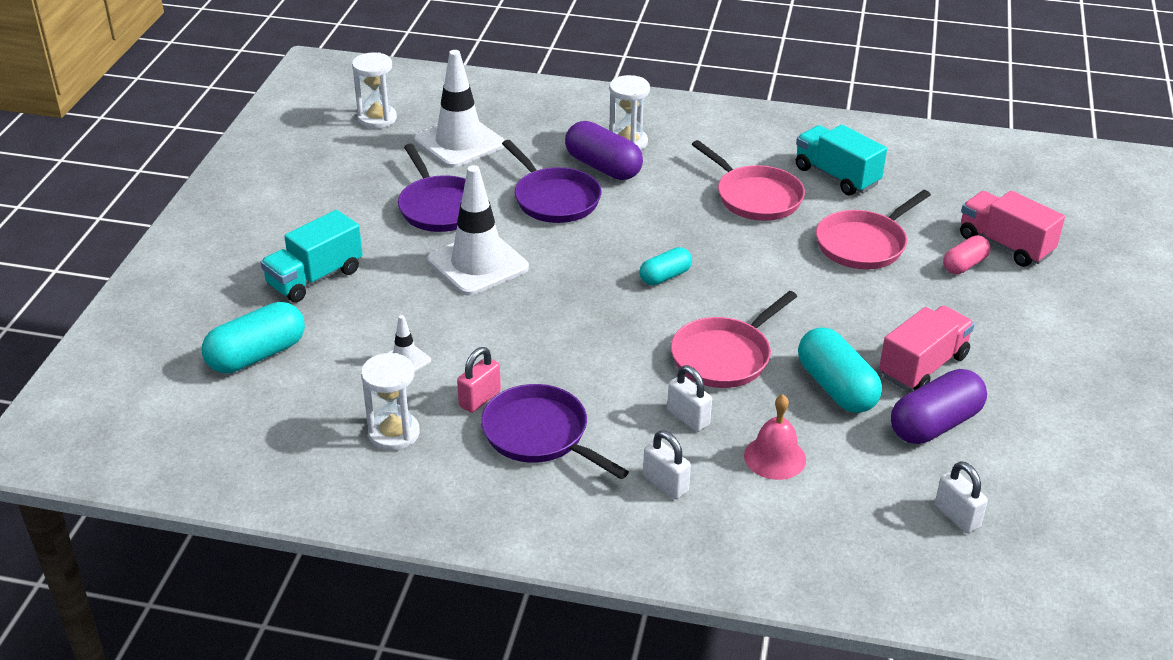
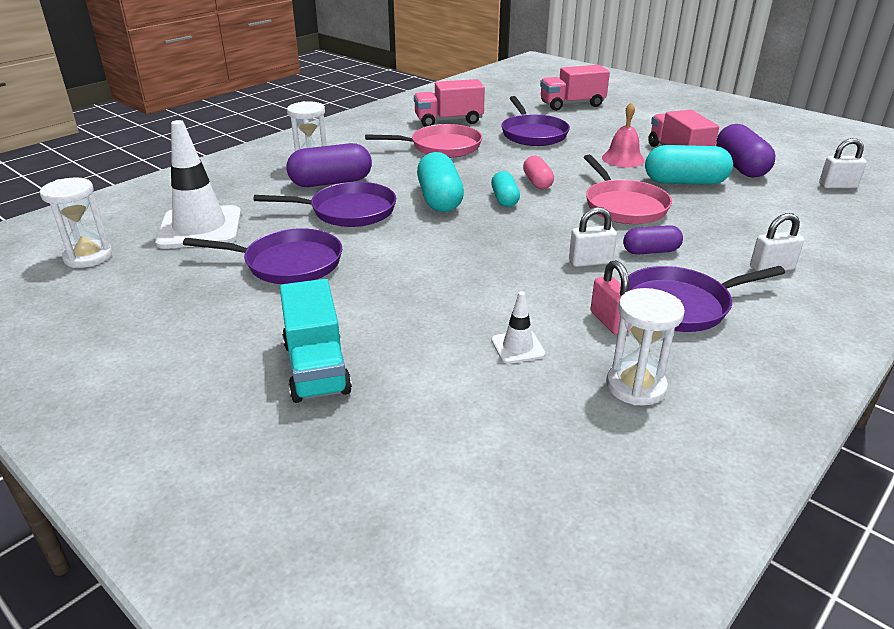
camera: 60 degrees left, 5 degrees down
turquoise capsule [202,302,305,373] -> turquoise capsule moved to [417,152,464,212]
white traffic cone [427,165,529,296] -> none
white padlock [667,365,712,432] -> white padlock moved to [569,207,617,267]
pink bell [744,395,806,480] -> pink bell moved to [602,102,645,167]
turquoise truck [796,125,887,195] -> pink truck [414,79,485,127]
pink pan [816,190,931,269] -> purple pan [501,96,570,146]
pink capsule [943,235,991,274] -> pink capsule moved to [523,156,554,189]
none -> purple capsule [623,225,683,255]

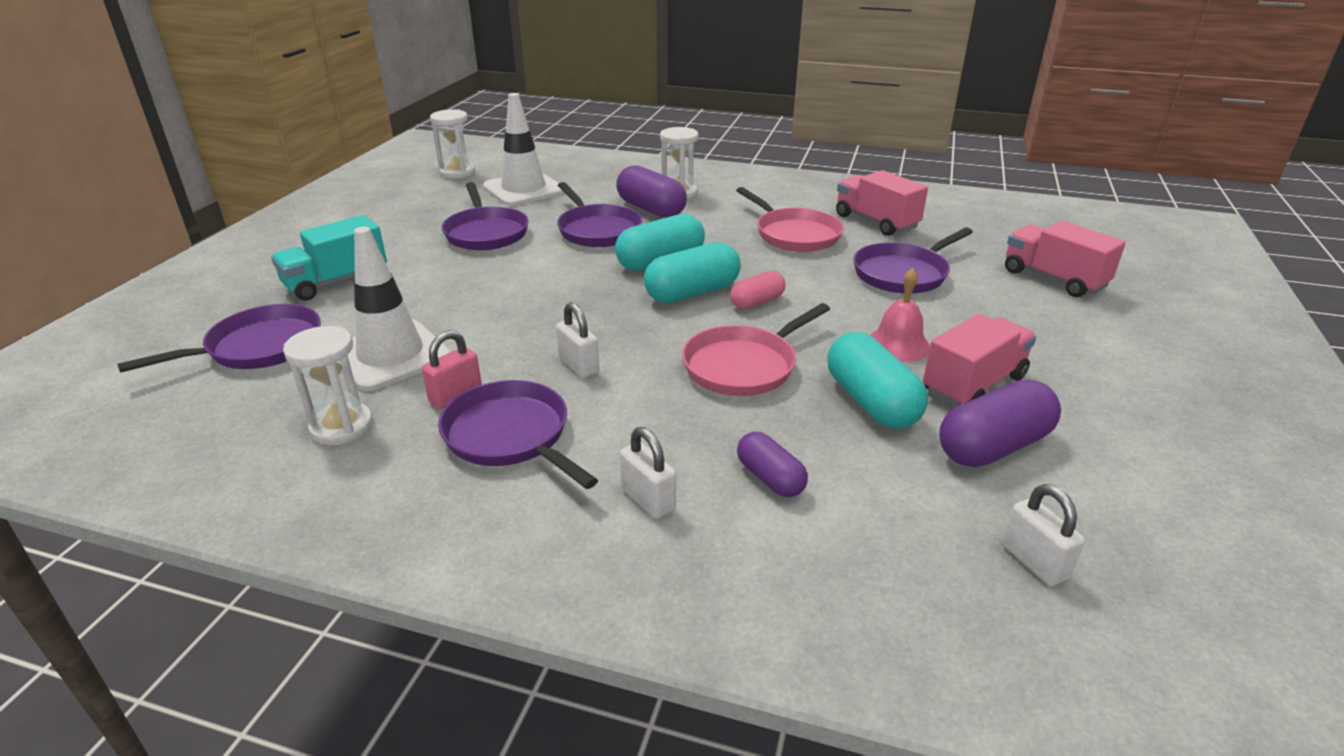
camera: 65 degrees right, 0 degrees up
turquoise capsule [491,171,520,207] -> turquoise capsule [644,242,741,303], size x1.67
white traffic cone [491,291,546,364] -> white traffic cone [348,227,451,391], size x2.18
purple capsule [623,225,683,255] -> purple capsule moved to [737,432,808,497]
none -> purple pan [117,304,321,373]

